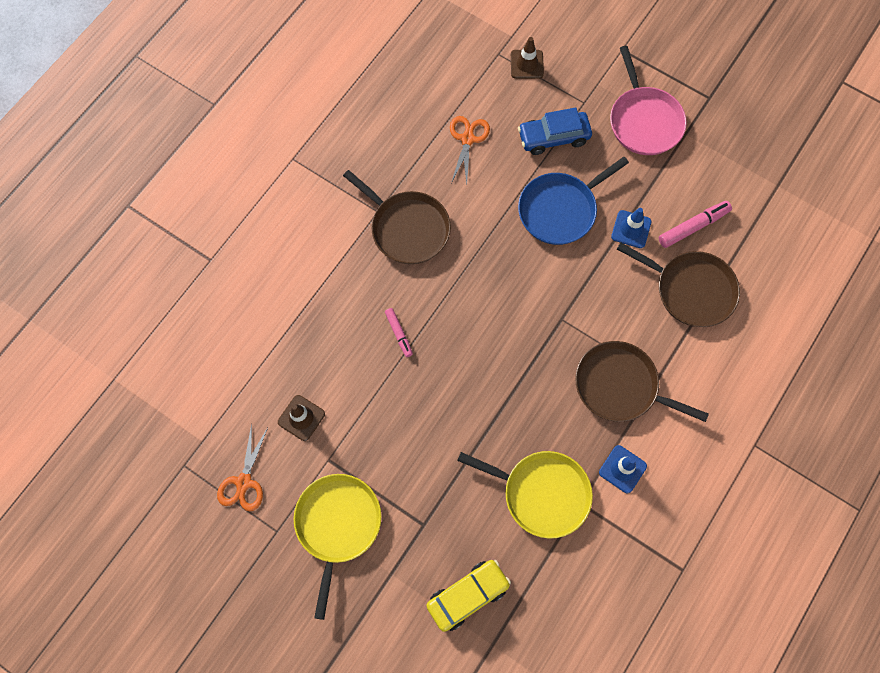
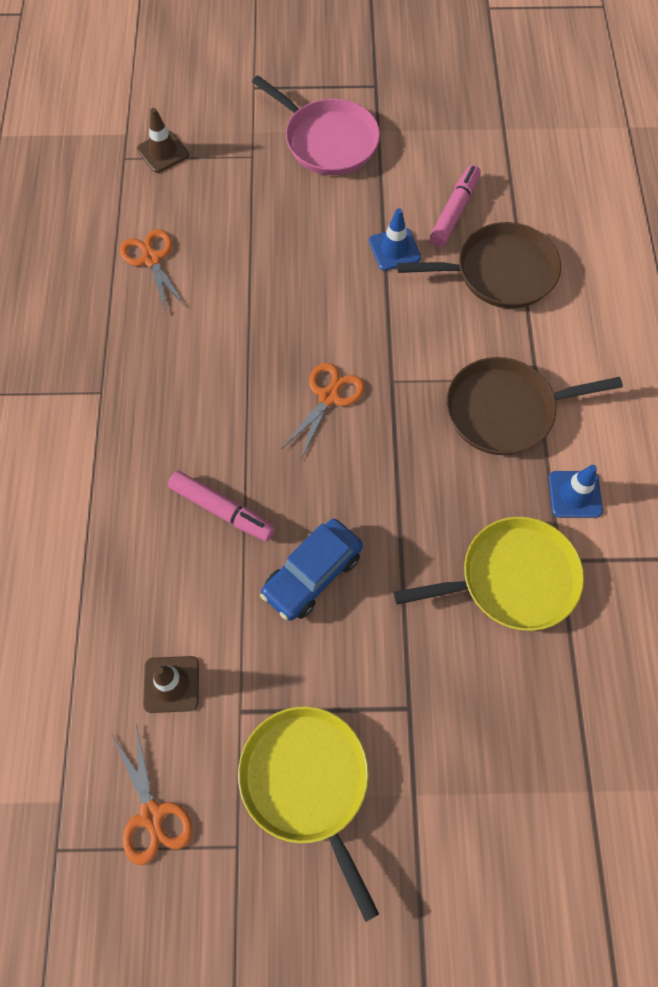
camera: 35 degrees left, 5 degrees down
brown pan [343,170,451,264] -> none
pink marker [385,308,413,357] -> pink marker [168,471,275,542], size x1.59
yellow car [426,560,511,632] -> none
blue car [518,107,592,155] -> blue car moved to [260,519,363,621]
blue pan [518,157,629,245] -> none
none -> orange scissors [281,363,365,459]

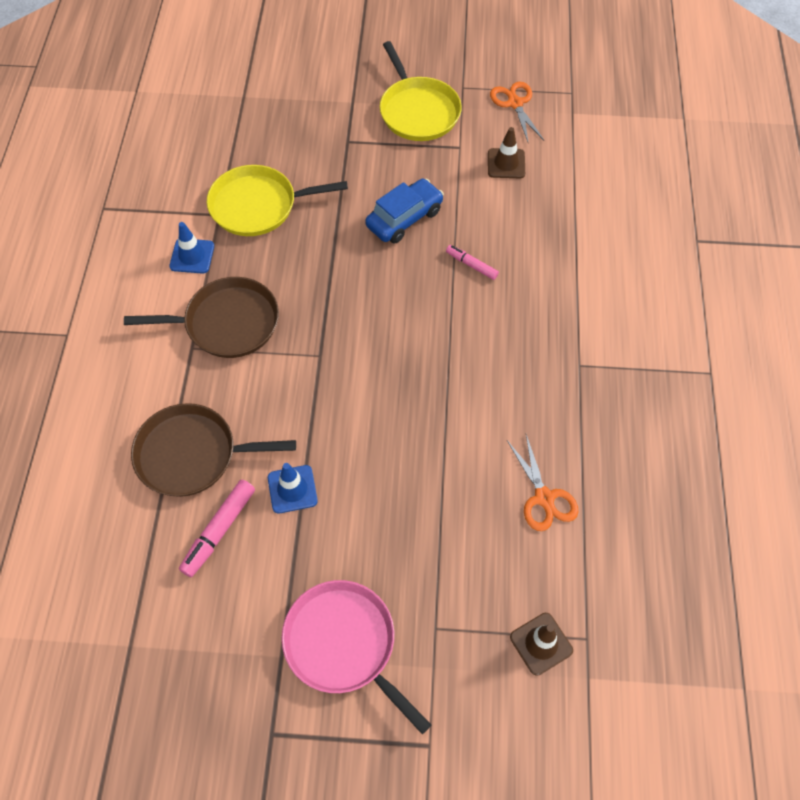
camera: 175 degrees left, 5 degrees down
pink marker [168,471,275,542] -> pink marker [446,245,499,280], size x0.63
orange scissors [281,363,365,459] -> none

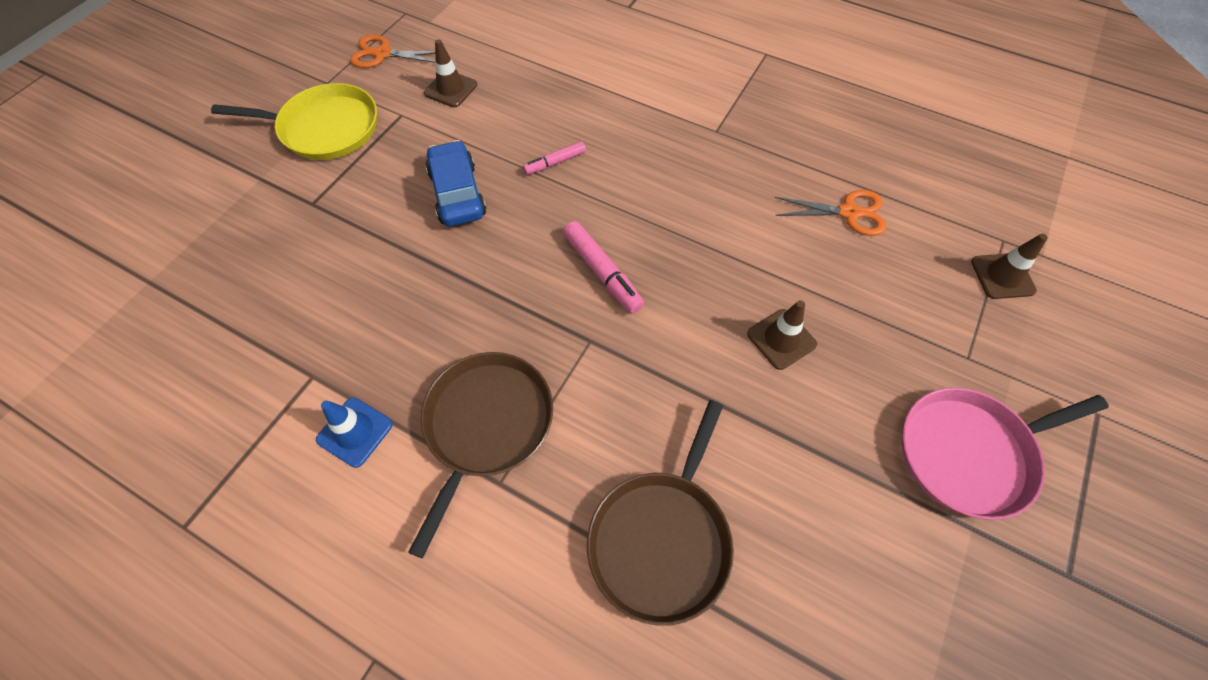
camera: 65 degrees left, 0 degrees up
pink marker [179,480,255,577] -> pink marker moved to [563,221,644,313]
yellow pan [207,165,348,236] -> none
blue traffic cone [268,463,318,514] -> none
none -> brown traffic cone [747,300,817,370]

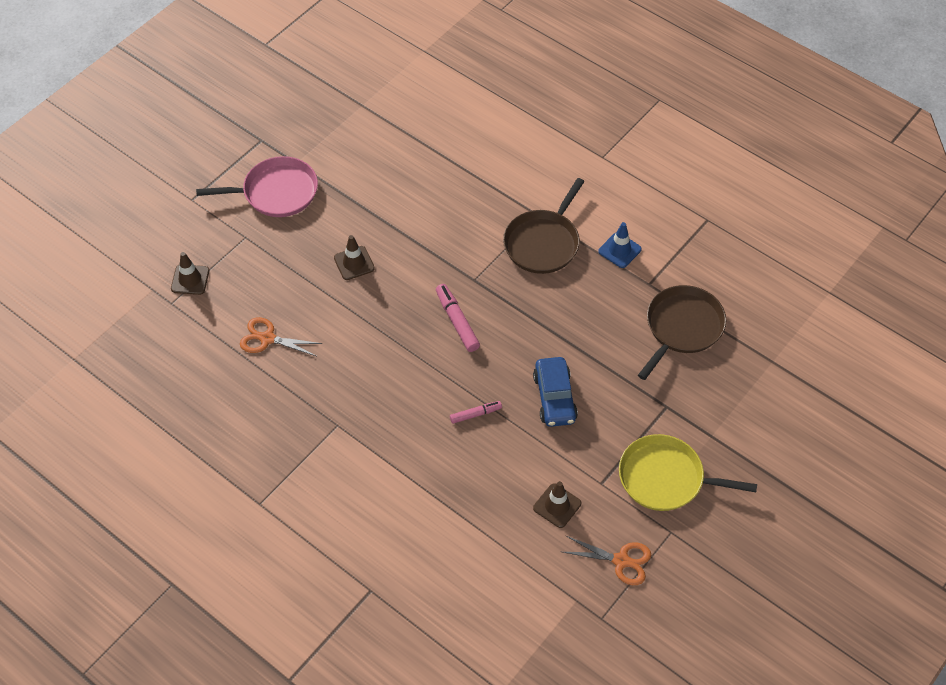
camera: 170 degrees left, 5 degrees down
brown pan [587,400,734,626] -> brown pan moved to [638,285,726,380]

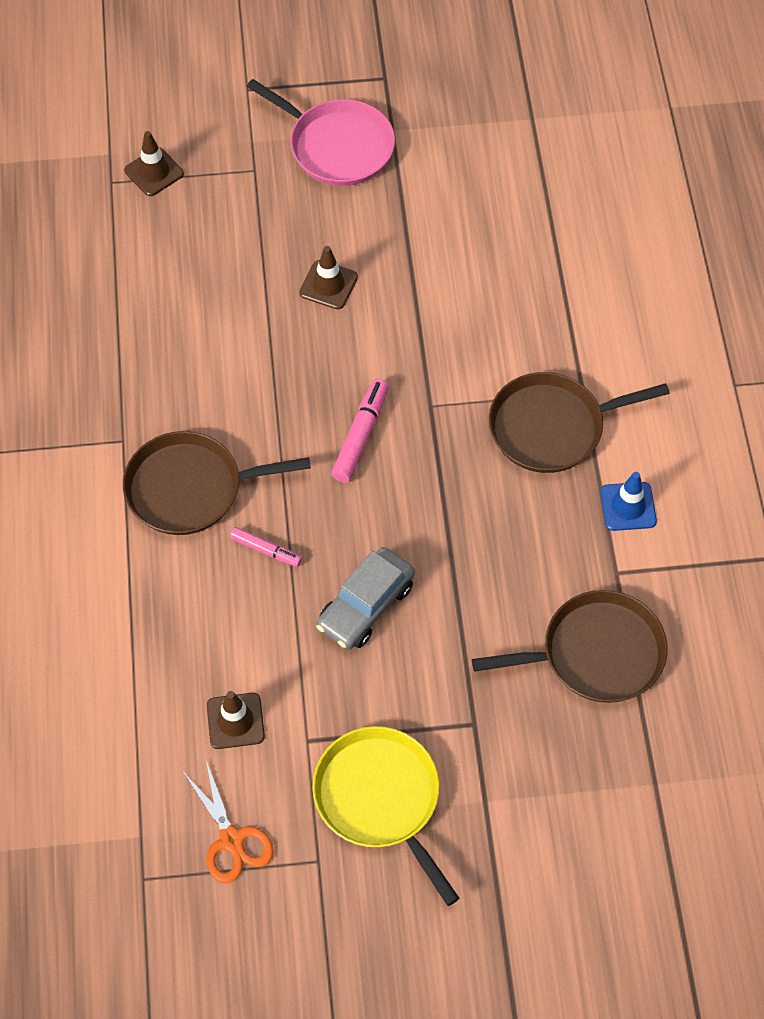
camera: 45 degrees right, 5 degrees up
orange scissors [240,317,322,356] -> none
blue car [533,357,578,427] -> grey car [316,547,415,650]
none -> brown pan [123,431,311,535]

